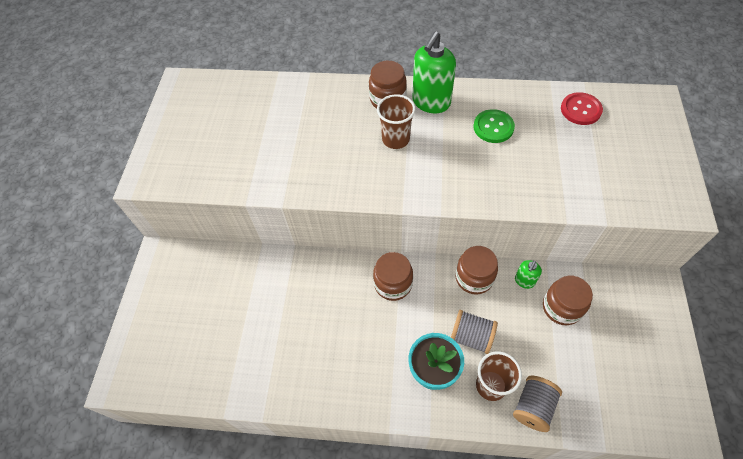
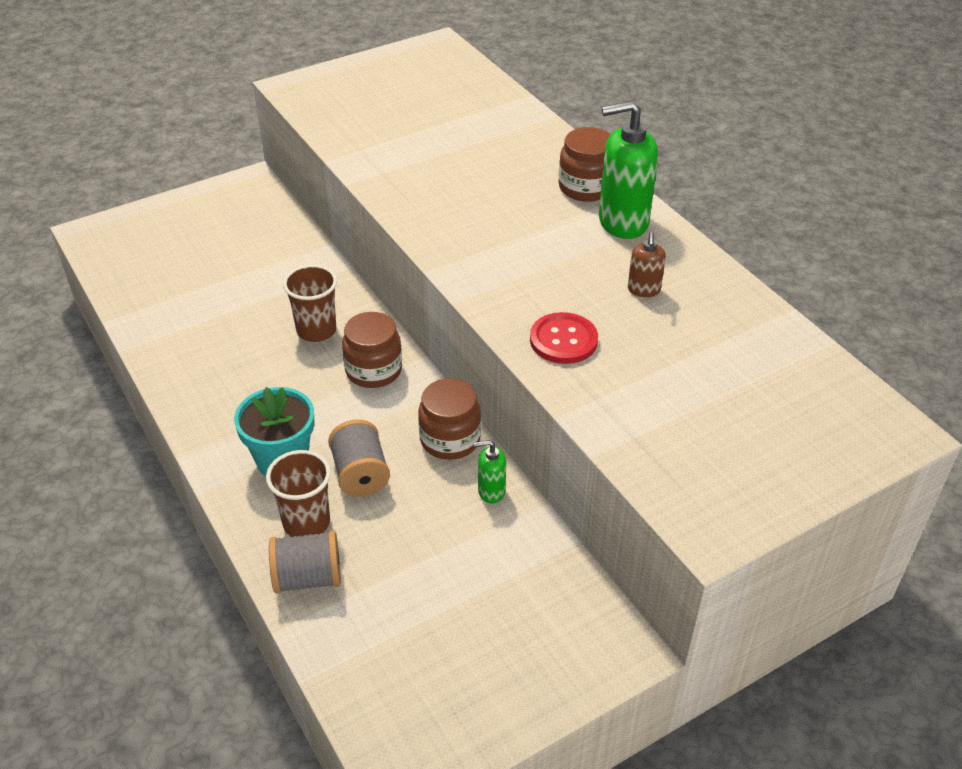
camera: 50 degrees right, 15 degrees down
brown cup [377,94,415,149] -> brown cup moved to [283,265,337,342]
green button [473,109,515,143] -> brown soap dispenser [628,232,666,297]
brown jar [543,276,593,325] -> none
red button [561,92,603,125] -> red button moved to [530,312,598,364]

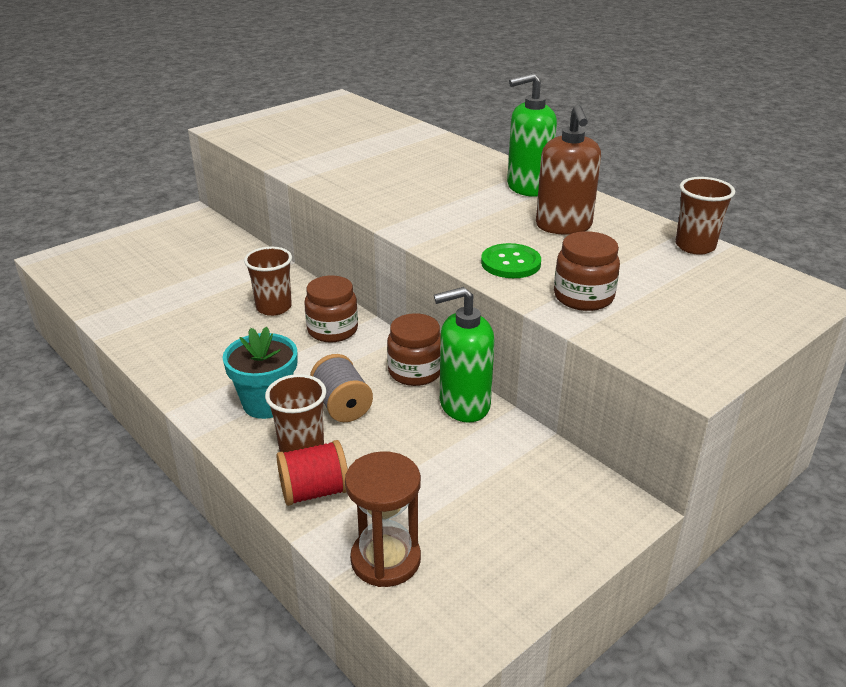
camera: 10 degrees left, 10 degrees down
grey spool [269,530,341,594] -> red spool [276,440,348,506]
green soap dispenser [474,440,506,504] -> green soap dispenser [434,287,494,423], size x2.01
red button [530,312,598,364] -> green button [481,243,541,278]
brown jar [559,127,611,202] -> brown jar moved to [554,231,620,311]
brown soap dispenser [628,232,666,297] -> brown soap dispenser [536,105,601,235], size x2.01
none -> brown hourglass [345,451,421,587]
none -> brown cup [675,177,735,255]

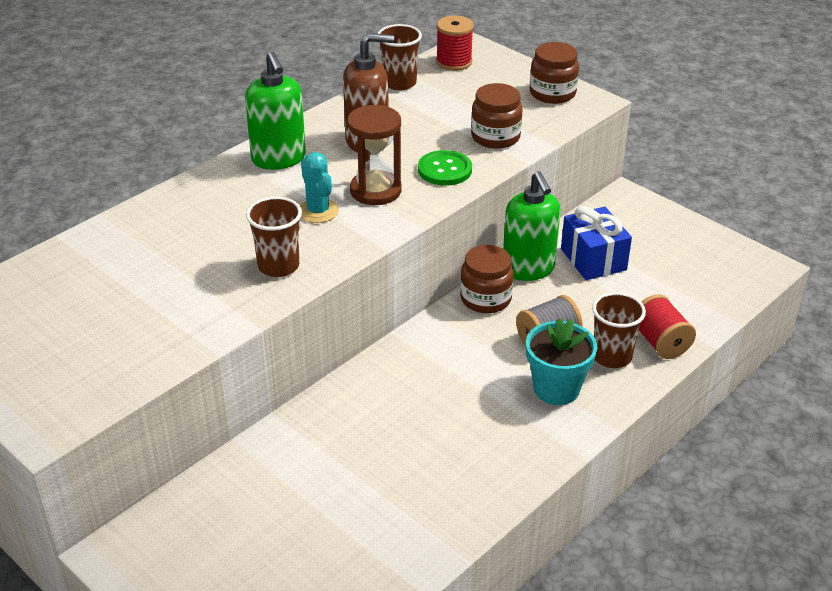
camera: 95 degrees left, 5 degrees up
brown cup [244,247,292,316] -> brown cup moved to [246,196,302,277]
brown jar [304,275,358,343] -> brown jar moved to [530,42,579,104]
brown hourglass [345,451,421,587] -> brown hourglass moved to [347,105,402,205]
none -> turquoise cactus [300,152,339,223]
none -> red spool [436,16,474,71]
none -> blue gift [561,206,632,280]

